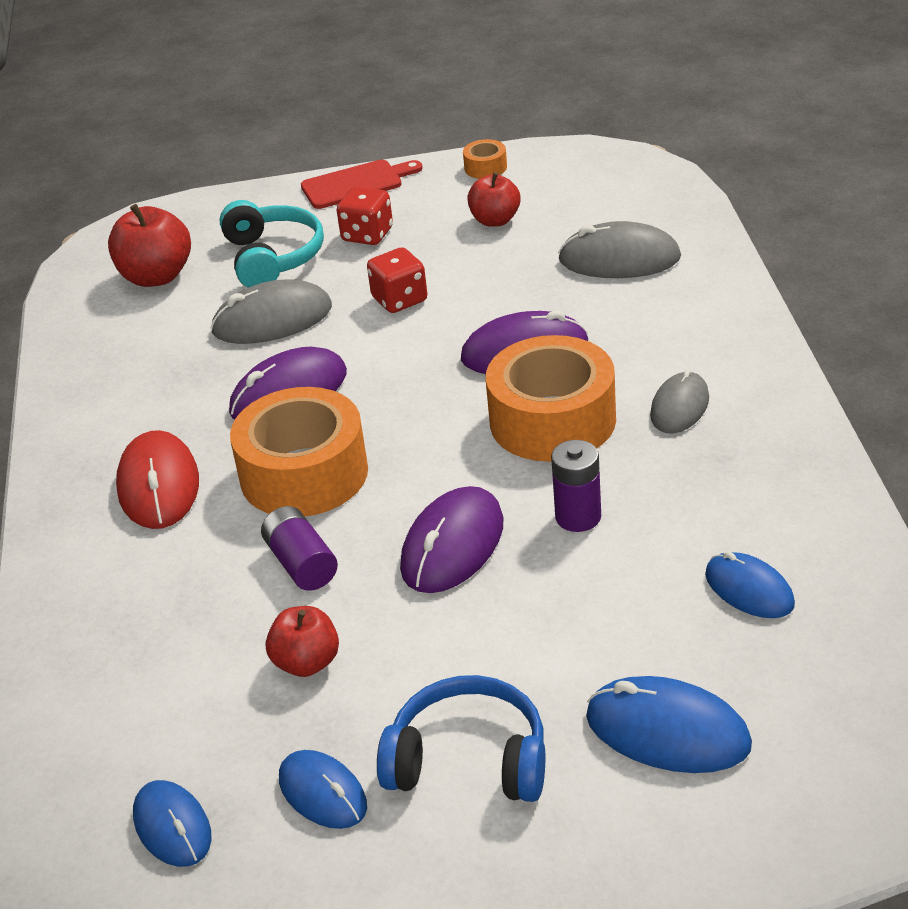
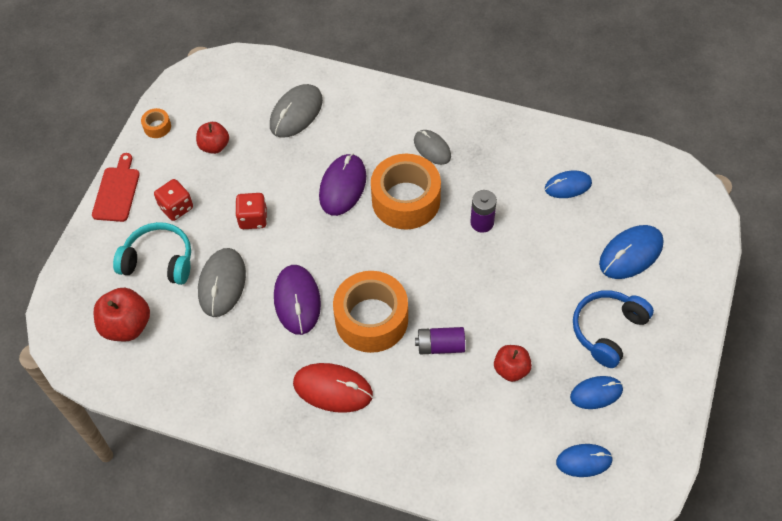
camera: 65 degrees left, 20 degrees up
purple mouse [400,486,504,593] -> none

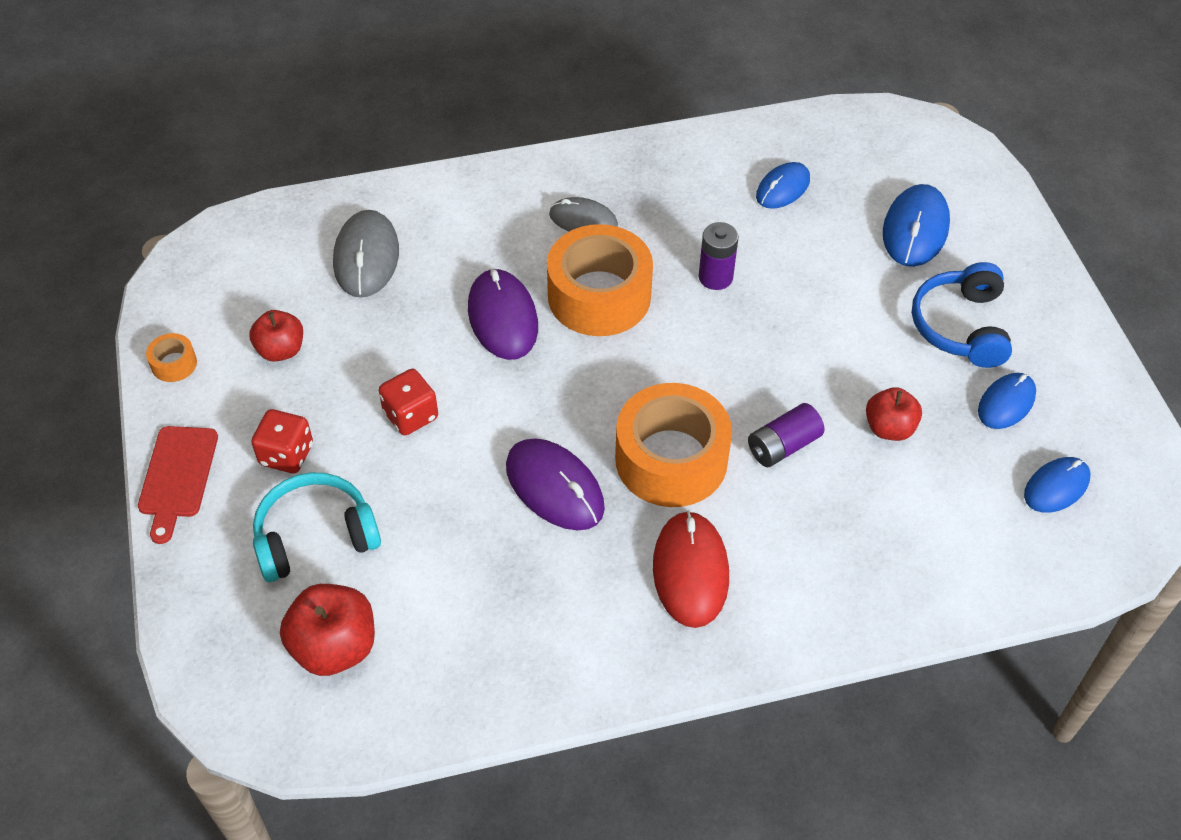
camera: 35 degrees left, 5 degrees down
red cutting board [92,153,140,222] -> red cutting board turned 150 degrees counterclockwise [138,426,218,544]
grey mouse [198,248,246,317] -> none
red mouse [293,363,373,413] -> red mouse turned 75 degrees counterclockwise [653,510,729,628]

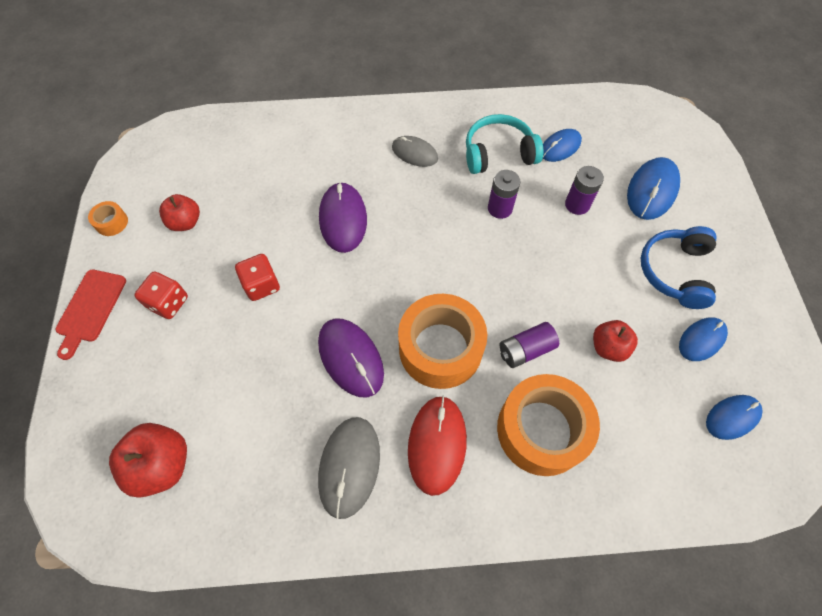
camera: 10 degrees right, 10 degrees up
turquoise headphones [253,473,381,582] -> turquoise headphones moved to [466,114,543,174]
grey mouse [333,210,399,298] -> grey mouse moved to [318,417,380,519]
orange tape [547,224,653,336] -> orange tape moved to [497,374,600,476]
none -> purple battery [565,166,604,215]

